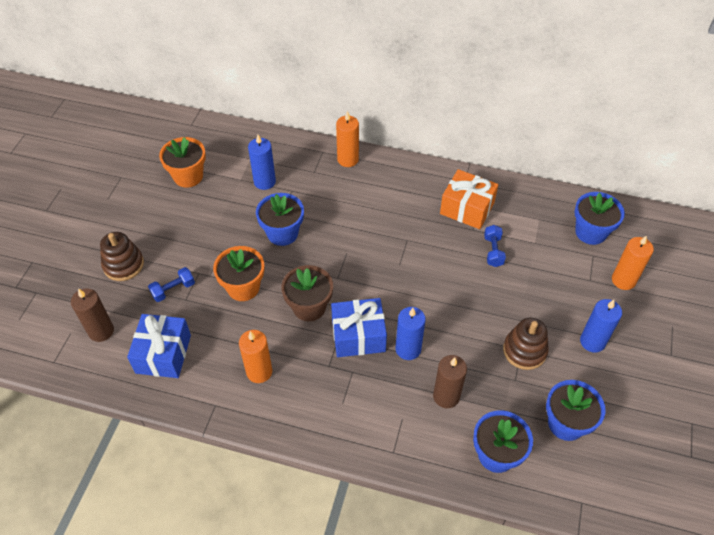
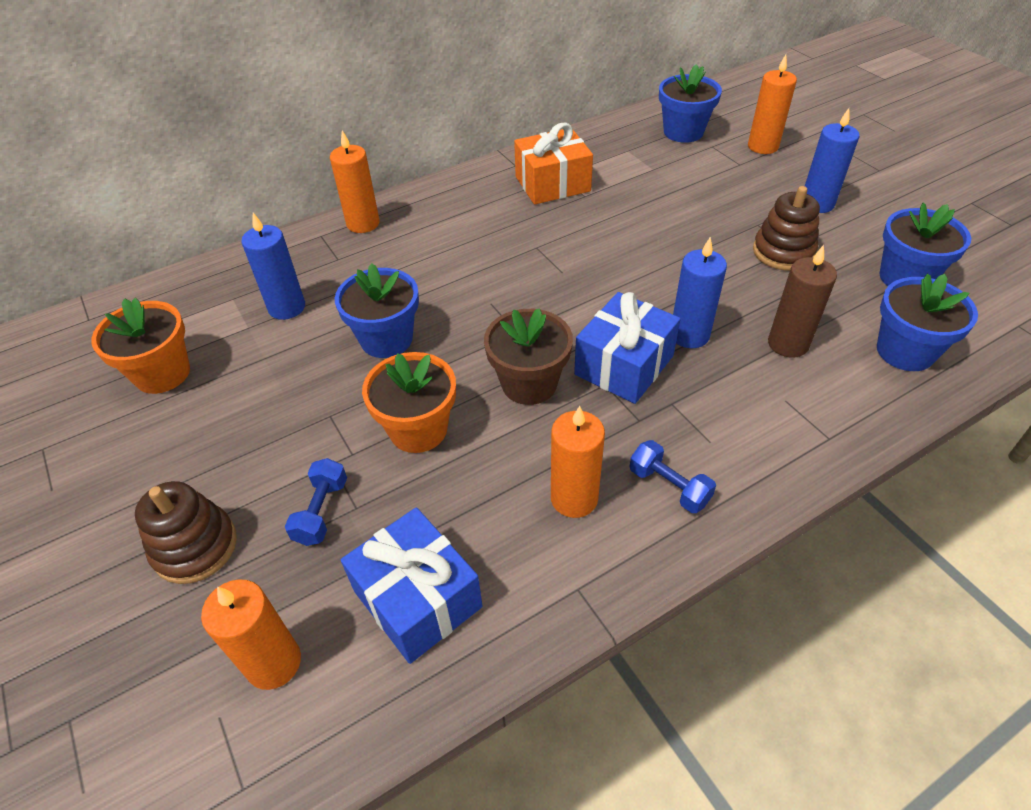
camera: 45 degrees left, 5 degrees down
brown candle [71,288,114,342] -> orange candle [201,579,301,690]
blue dumbbell [484,225,506,267] -> blue dumbbell moved to [629,440,716,513]

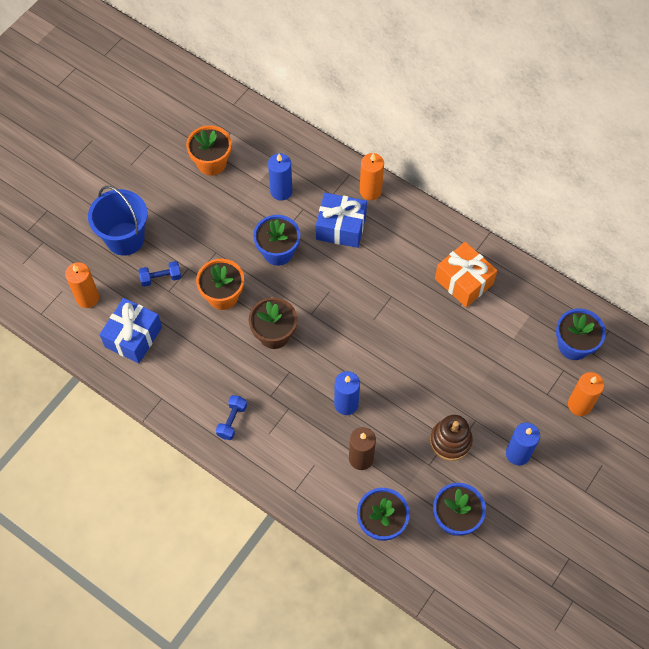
camera: 65 degrees right, 15 degrees up
brown stacking toy [135,481,237,584] -> blue bucket [88,186,147,256]
orange candle [551,406,605,518] -> none
blue gift [574,292,681,404] -> blue gift moved to [316,193,367,248]

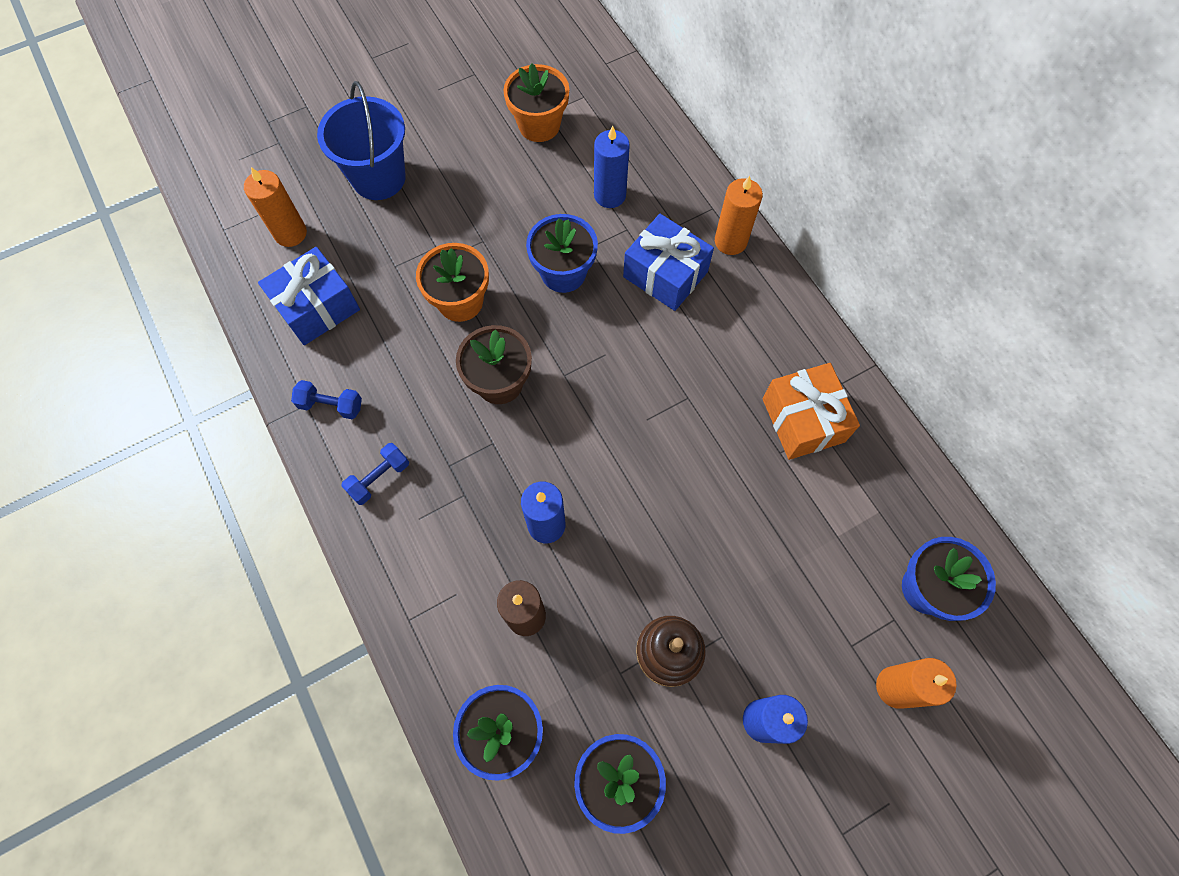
camera: 25 degrees right, 5 degrees up
blue dumbbell [139,261,181,287] -> blue dumbbell moved to [291,380,362,419]

